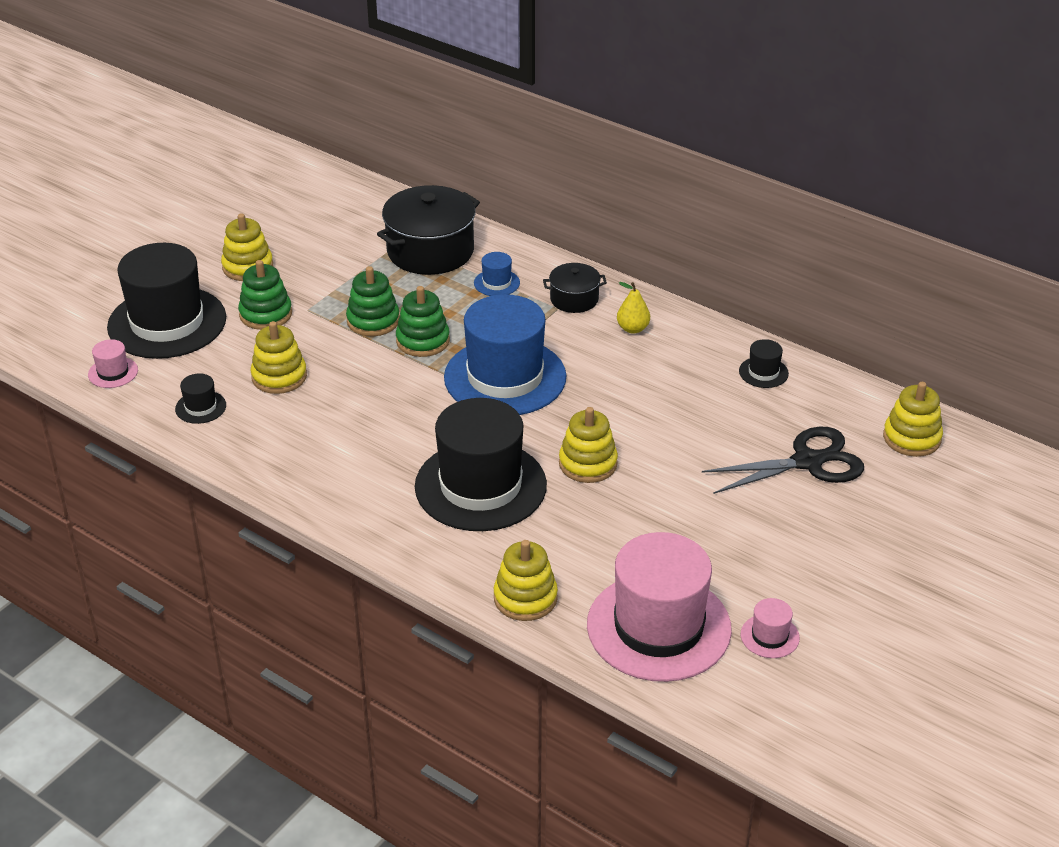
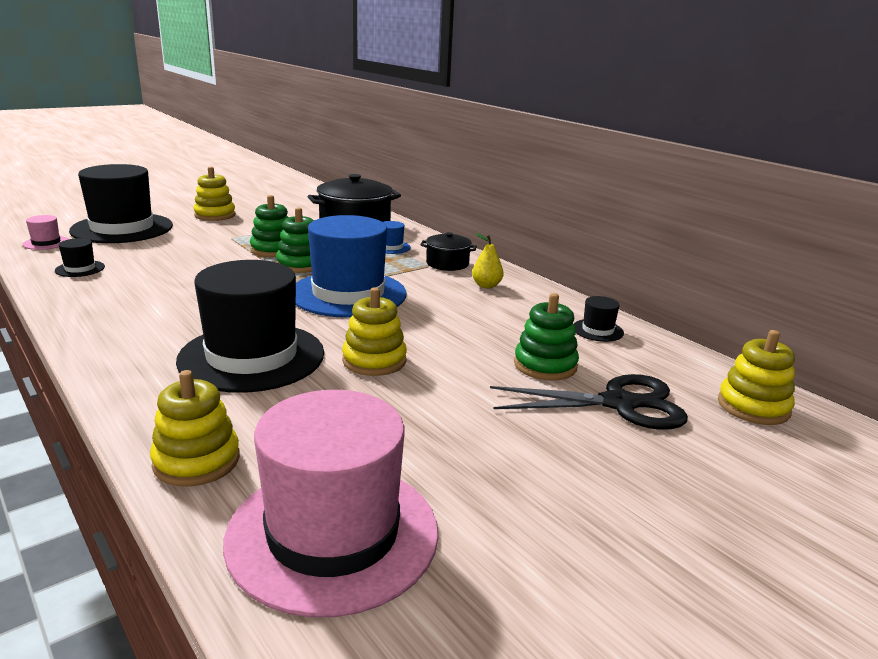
camera: 15 degrees right, 15 degrees down
green stacking toy [238,260,292,330] -> green stacking toy moved to [514,293,579,381]
yellow stacking toy [251,321,307,394] -> none
pink hat [741,598,800,658] -> none

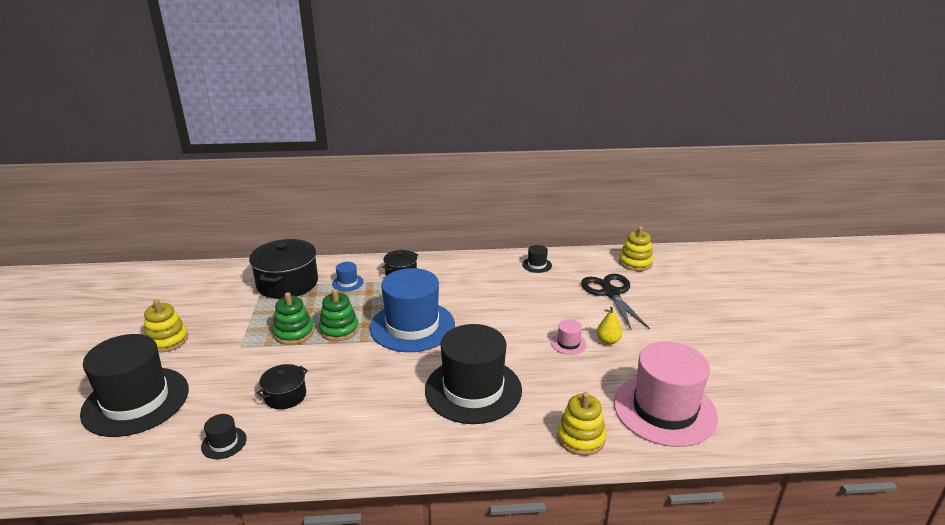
camera: 55 degrees left, 5 degrees up
pink hat [23,215,68,250] -> pink hat moved to [551,319,587,355]
yellow stacking toy [342,287,407,376] -> none
yellow pear [472,233,504,288] -> yellow pear moved to [597,307,622,345]
black scissors [490,374,688,430] -> black scissors turned 45 degrees counterclockwise [581,274,650,330]
green stacking toy [514,293,579,381] -> none
none -> black pot [257,364,308,409]

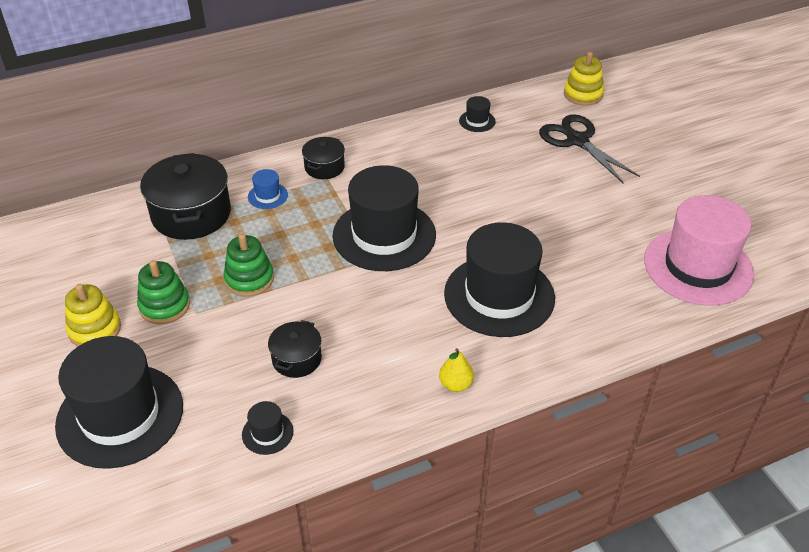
camera: 20 degrees left, 15 degrees up
green stacking toy [319,289,359,341] -> green stacking toy moved to [137,260,190,324]
blue hat [370,268,455,352] -> black hat [333,165,436,271]
pink hat [551,319,587,355] -> none
yellow stacking toy [557,392,606,456] -> none
yellow pear [597,307,622,345] -> yellow pear moved to [439,348,474,392]

